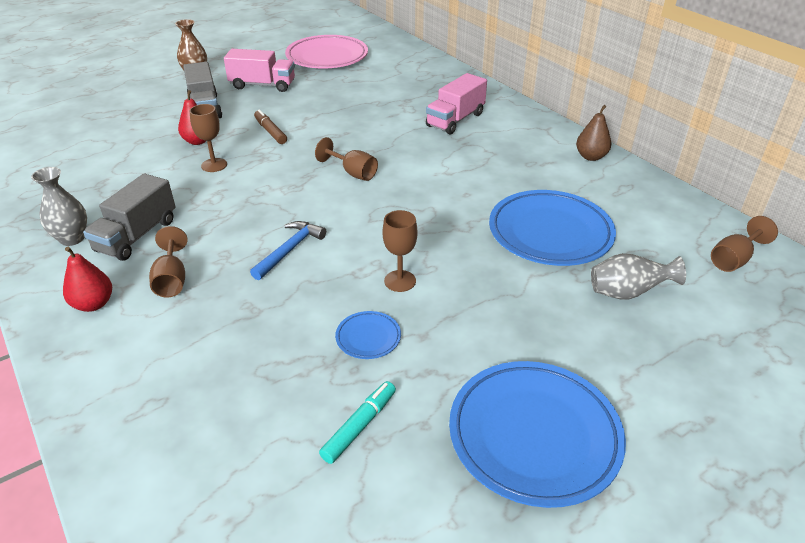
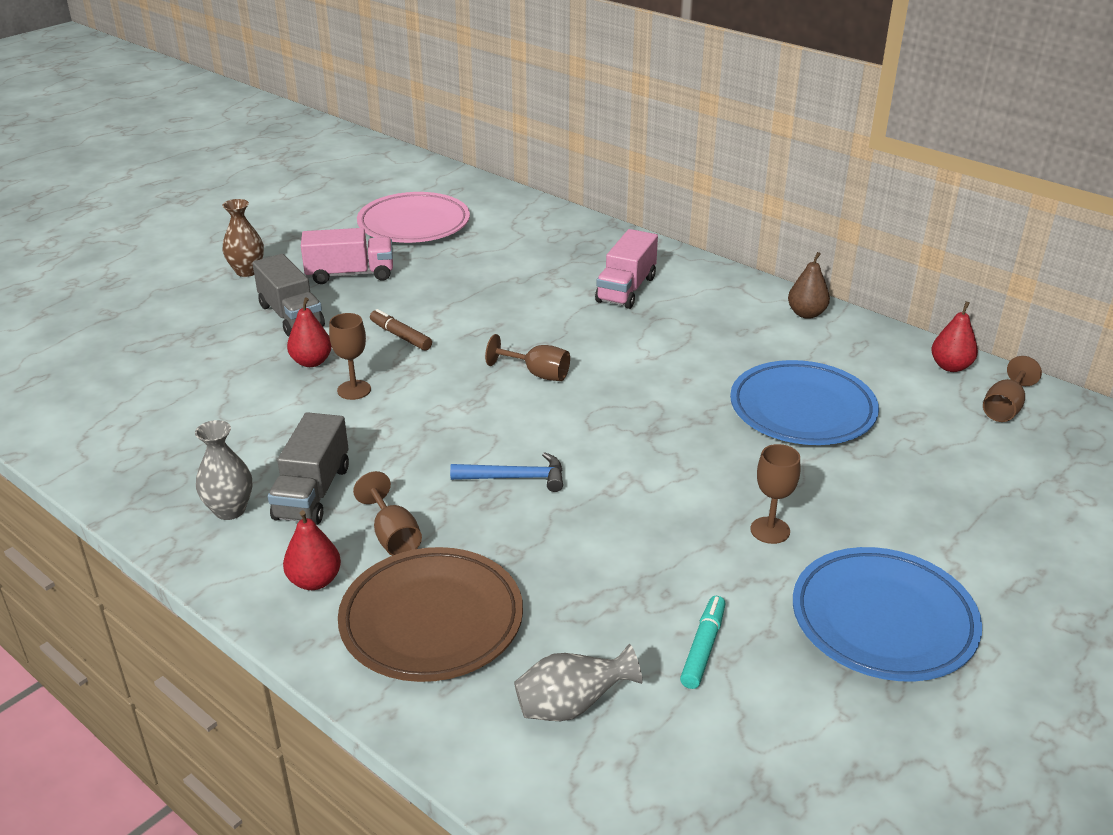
camera: 15 degrees left, 5 degrees down
blue hammer [250,221,326,280] -> blue hammer turned 75 degrees clockwise [450,452,563,492]
blue plate [335,311,401,359] -> none
brown goblet [383,210,417,292] -> brown goblet moved to [750,444,800,544]
grey vase [591,253,686,300] -> grey vase moved to [514,644,642,721]
none -> brown plate [338,547,523,682]
none -> red pear [931,301,978,372]

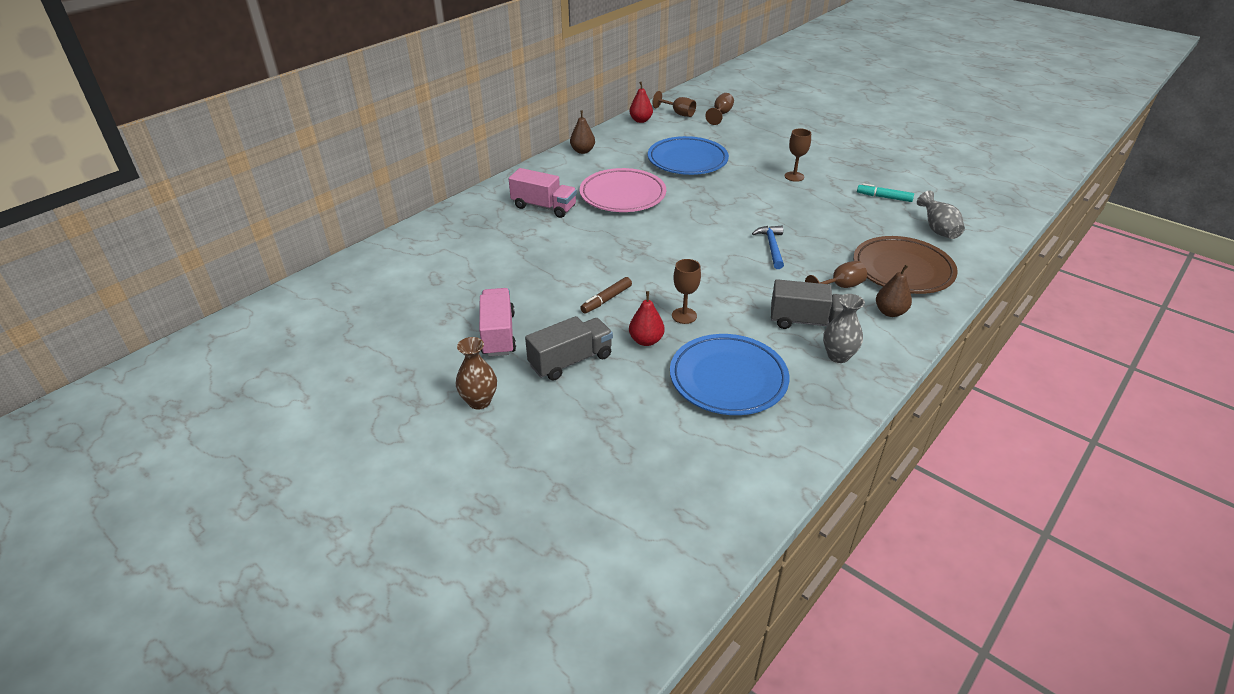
camera: 90 degrees left, 5 degrees up
red pear [283,510,341,590] -> brown pear [876,265,912,317]
pink plate [357,192,470,243] -> pink plate moved to [580,168,666,212]
brown goblet [485,334,570,381] -> brown goblet moved to [705,93,734,125]
blue plate [793,547,982,681] -> blue plate moved to [670,334,789,415]

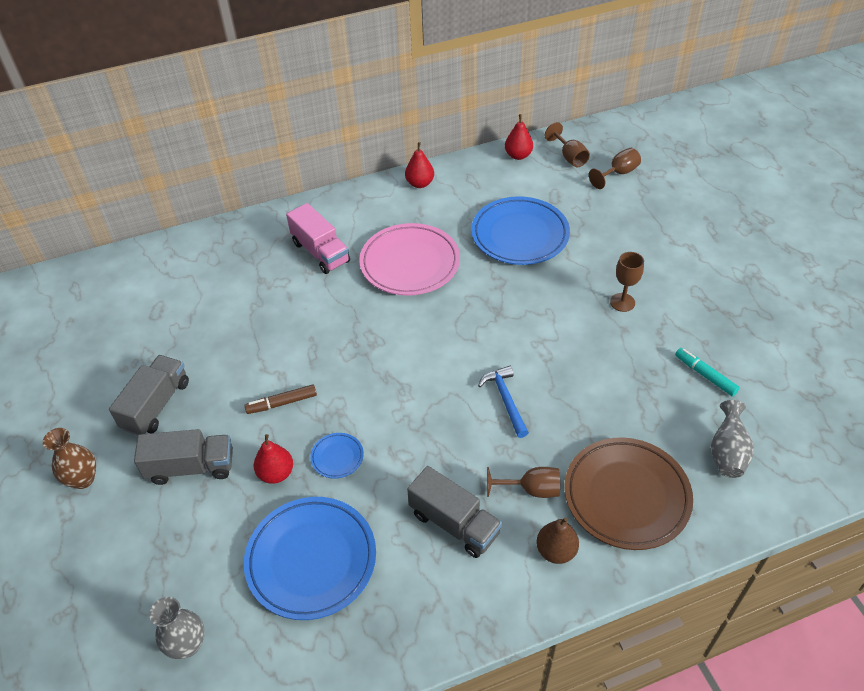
camera: 30 degrees right, 10 degrees up
pink truck [479,288,516,357] -> grey truck [109,355,189,435]
brown pear [570,110,595,154] -> red pear [405,142,434,188]
brown goblet [672,259,701,324] -> blue plate [310,433,364,479]
blue hammer [752,226,784,269] -> blue hammer turned 45 degrees counterclockwise [478,366,529,438]
grey vase [823,294,865,363] -> grey vase moved to [149,597,205,659]

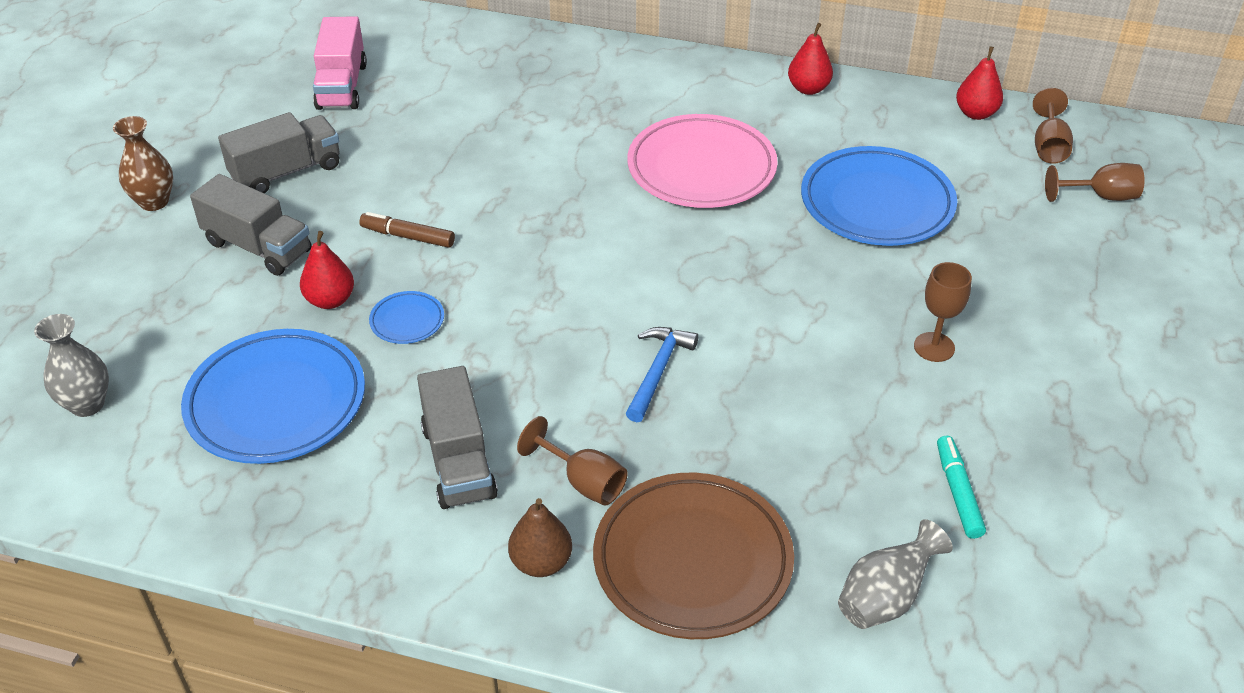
camera: 35 degrees right, 5 degrees down
pink truck [286,203,350,274] -> pink truck moved to [313,16,367,110]

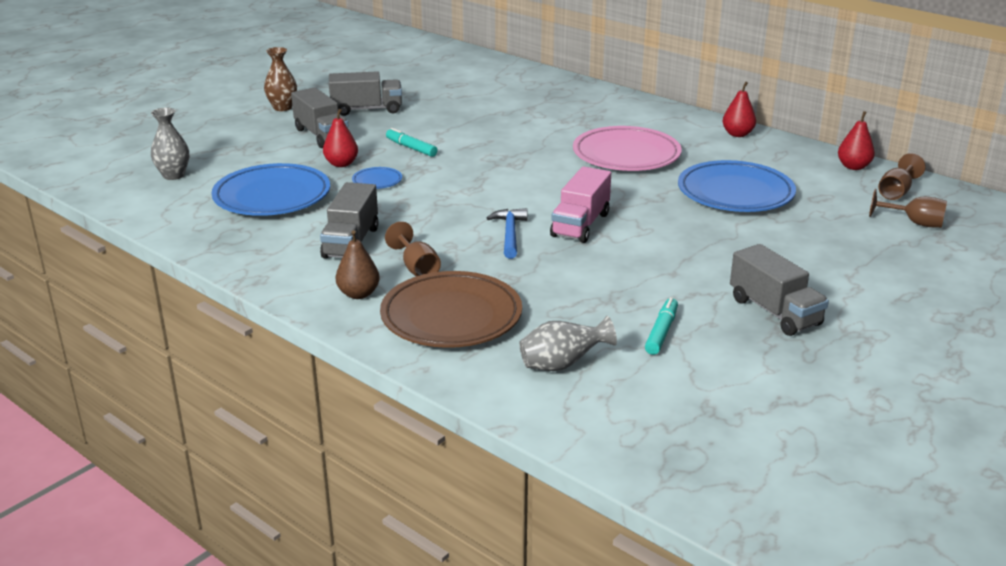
camera: 25 degrees right, 15 degrees down
pink truck [313,16,367,110] -> pink truck moved to [550,166,611,243]
brown marker [359,212,455,248] -> turquoise marker [386,128,437,157]
blue hammer [626,327,698,422] -> blue hammer turned 45 degrees counterclockwise [487,208,528,259]
brown goblet [914,262,972,362] -> none
none -> grey truck [730,244,829,336]

